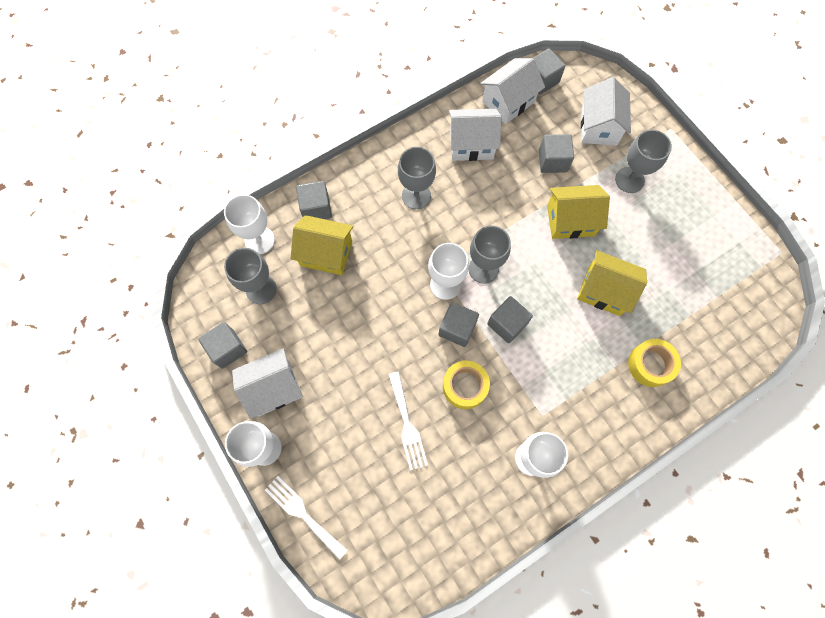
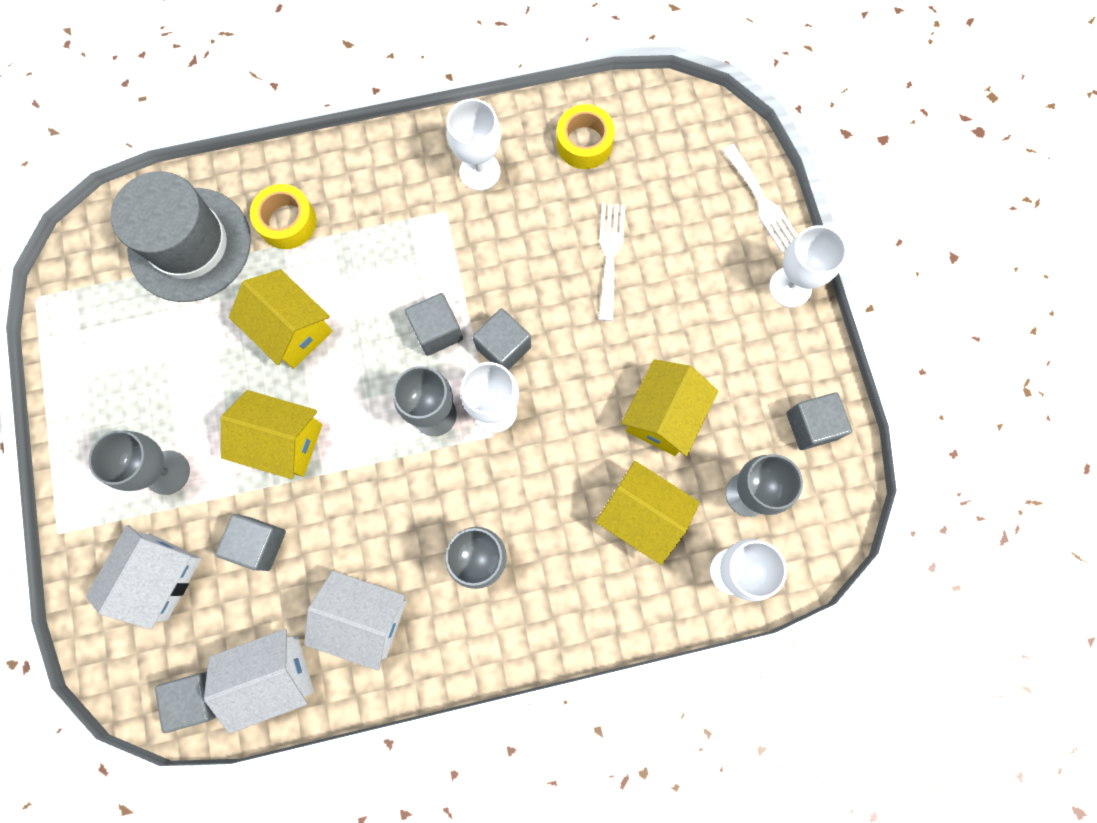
camera: 160 degrees left, 5 degrees up
white house [232,348,303,419] -> none
grey cube [296,181,332,219] -> none
yellow tape [443,361,490,409] -> yellow tape moved to [557,104,615,169]
none -> grey hat [111,171,251,302]
none -> yellow house [621,359,718,456]

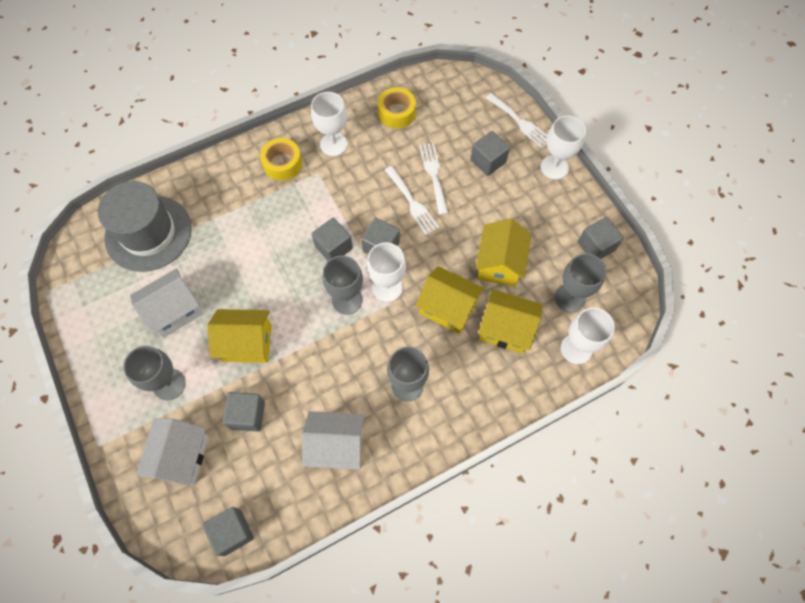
camera: 15 degrees left, 10 degrees down
white house [204,629,314,734] -> white house moved to [130,268,203,338]
yellow house [229,269,333,369] -> yellow house moved to [415,266,484,334]
yellow tape [250,184,316,249] -> yellow tape moved to [260,138,302,181]
none -> white fork [385,166,439,235]
none -> grey cube [470,131,510,176]

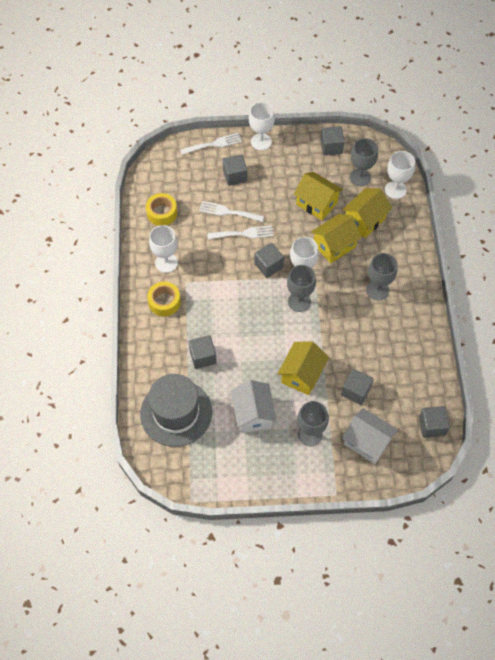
camera: 65 degrees left, 5 degrees down
white house [302,411,365,470] -> none
grey cube [312,218,353,261] -> grey cube moved to [189,335,217,369]

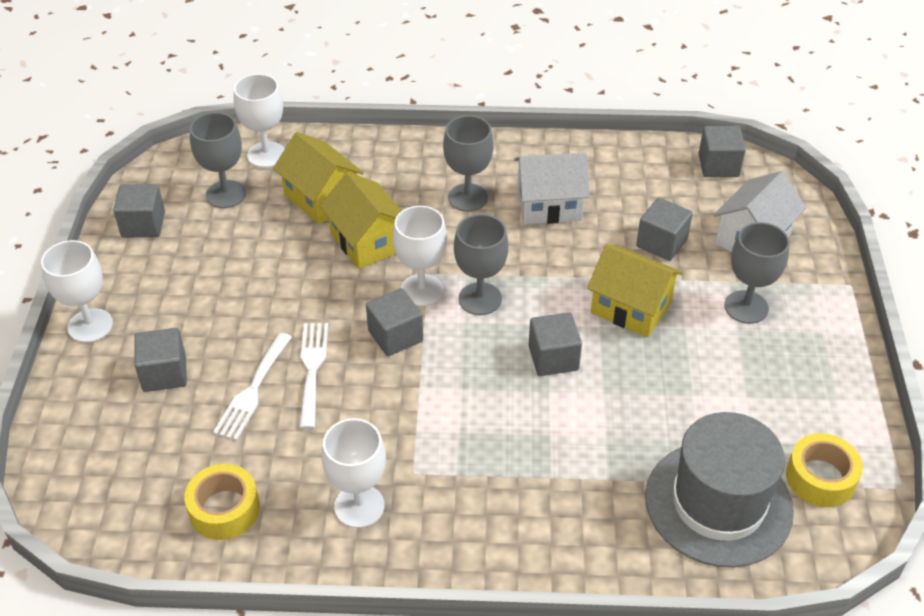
camera: 85 degrees left, 15 degrees down
yellow tape [147,282,181,316] -> yellow tape moved to [786,433,863,507]
white fork [180,133,242,155] -> none
grey cube [189,335,217,369] -> grey cube moved to [528,312,582,376]
white house [231,380,277,433] -> white house moved to [514,153,590,224]
yellow house [294,172,343,220] -> none

